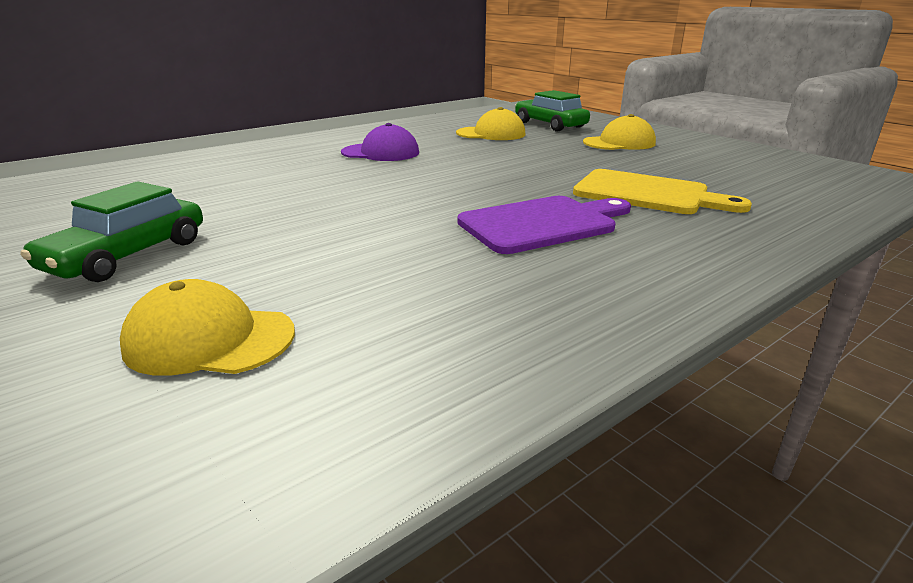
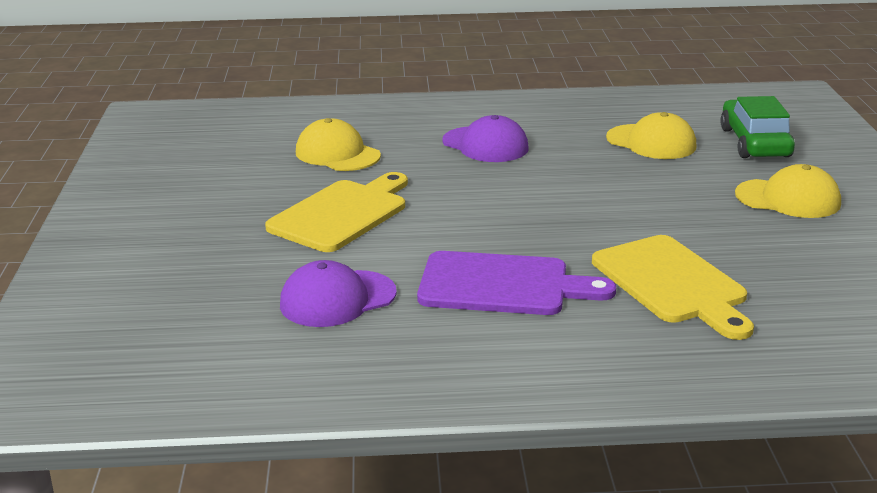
camera: 35 degrees right, 0 degrees up
green car [20,181,203,282] -> none
yellow cap [120,279,295,376] -> yellow cap moved to [296,118,381,171]
none -> yellow cutting board [265,172,408,252]
none -> purple cap [280,260,397,327]

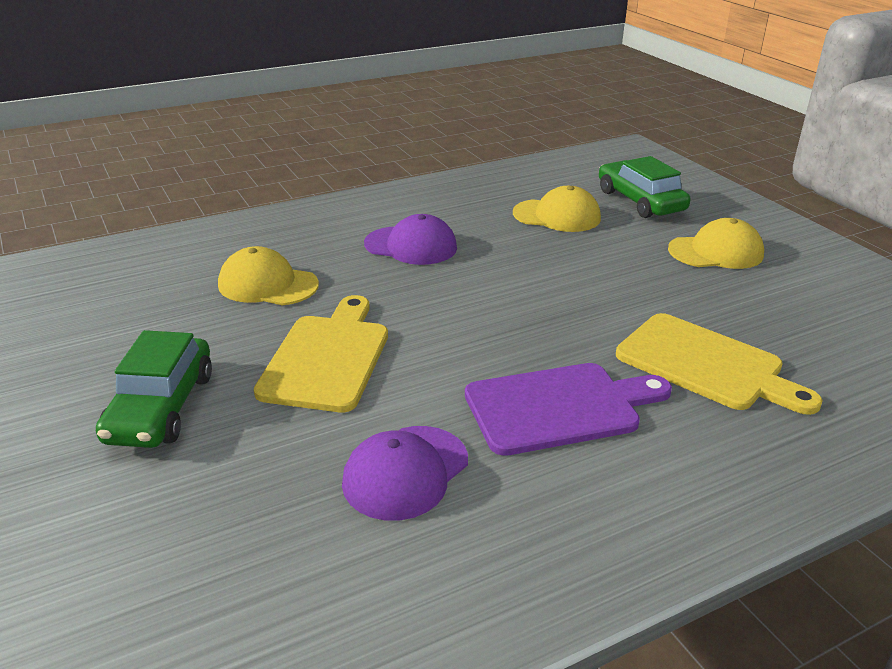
camera: 25 degrees left, 5 degrees up
none -> green car [96,330,212,448]

